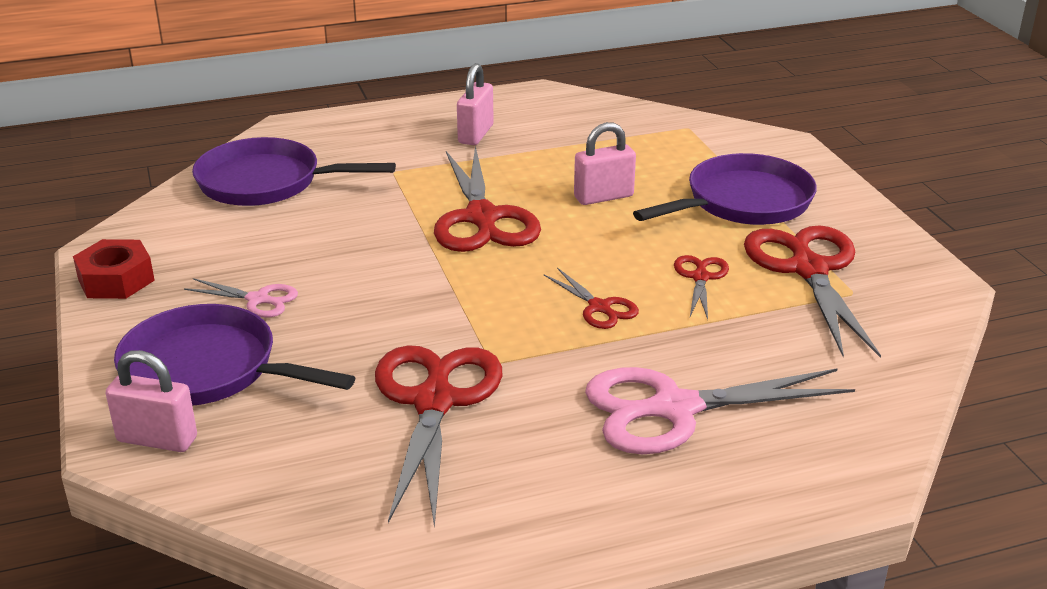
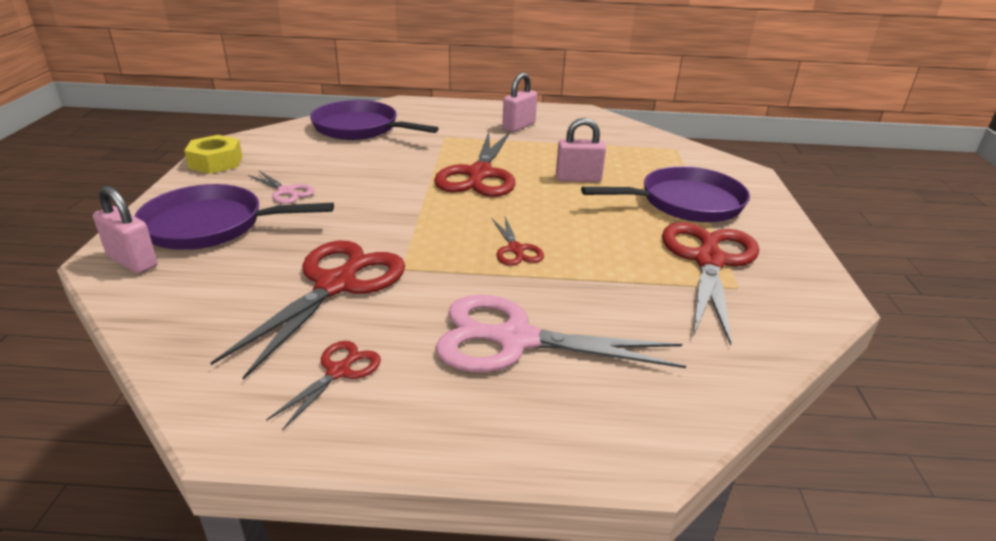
camera: 20 degrees right, 0 degrees up
red nut [73,239,155,299] -> yellow nut [184,135,243,174]
purple pan [114,304,355,406] -> purple pan turned 45 degrees counterclockwise [134,184,334,250]
red scissors [674,255,729,319] -> red scissors moved to [266,341,381,431]

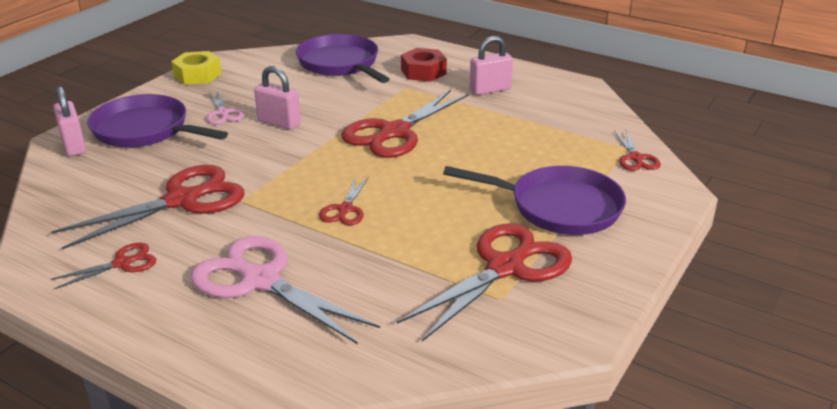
camera: 30 degrees right, 0 degrees up
pink padlock [556,118,606,182] -> pink padlock moved to [254,66,301,130]
none -> red nut [401,48,447,82]
none -> red scissors [614,130,661,171]

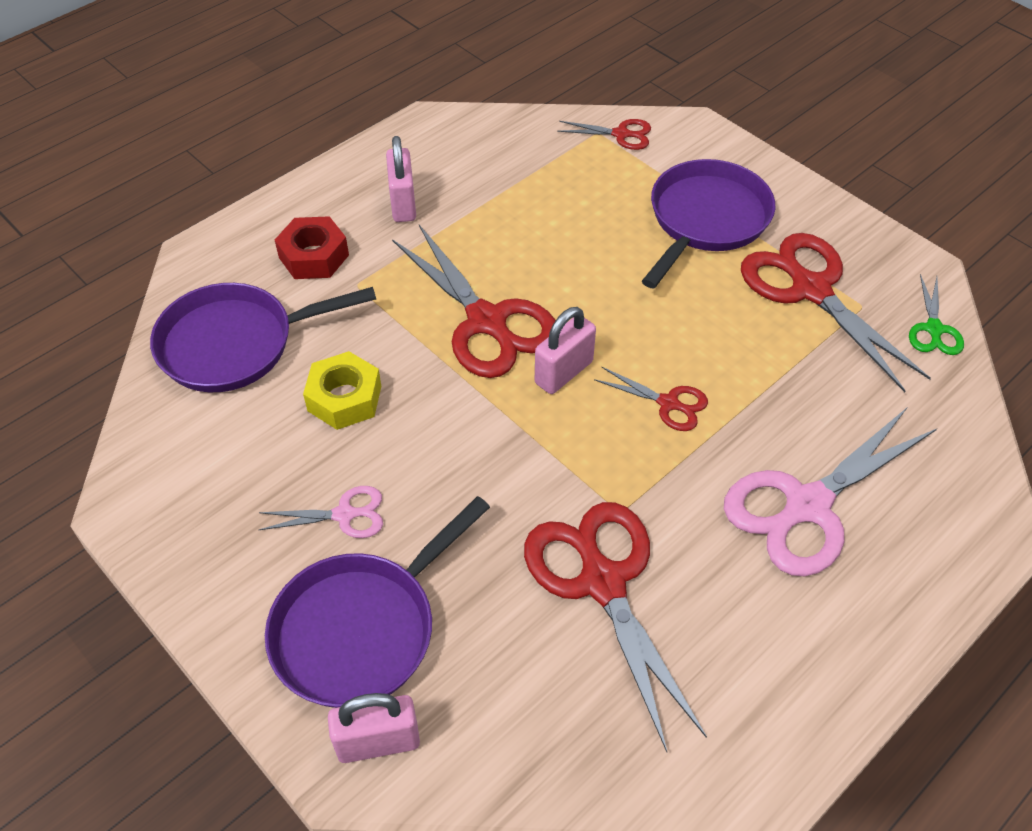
camera: 75 degrees left, 20 degrees up
red scissors [51,243,156,289] -> none
yellow nut [171,51,222,85] -> yellow nut moved to [303,351,381,430]
pink padlock [254,66,301,130] -> pink padlock moved to [535,307,596,394]
none -> green scissors [909,274,964,355]

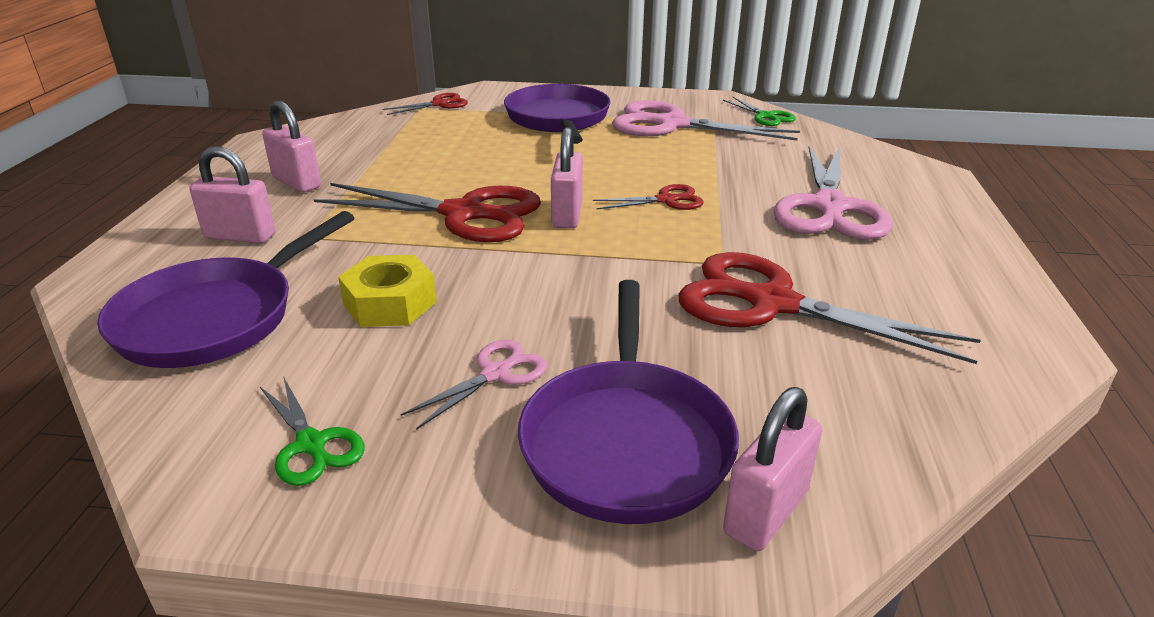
camera: 40 degrees left, 20 degrees down
red nut [275,216,349,279] -> pink padlock [189,146,275,243]
red scissors [741,233,931,392] -> pink scissors [612,100,800,140]
none -> green scissors [260,376,365,486]

